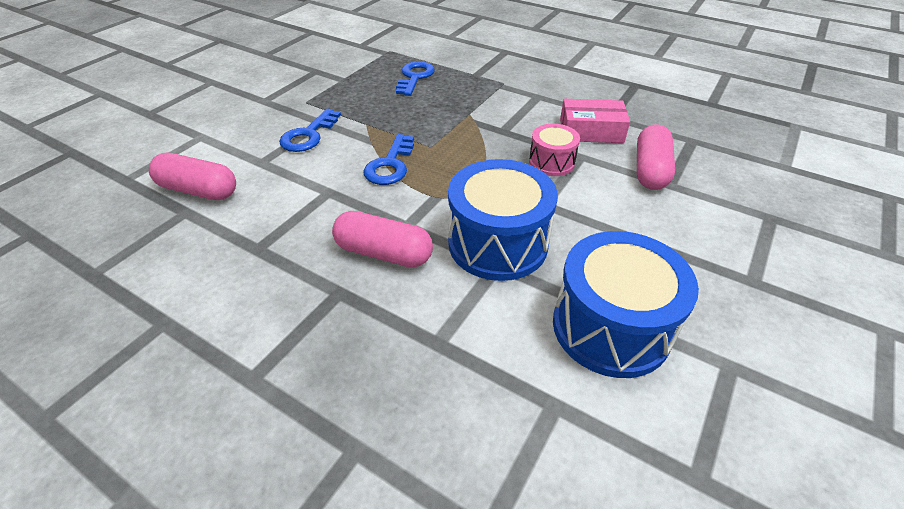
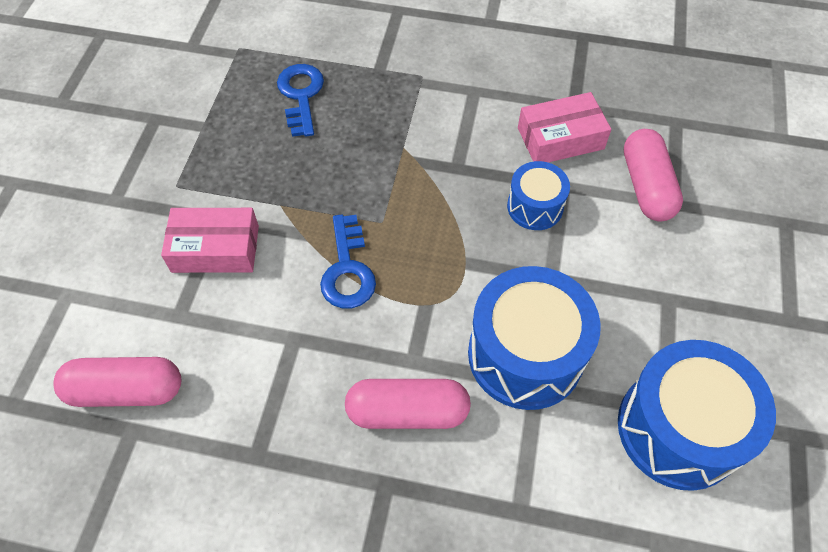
camera: 20 degrees left, 15 degrees up
blue key [279,109,341,152] -> pink box [161,208,259,273]
pink drum [529,124,580,176] -> blue drum [507,161,570,230]

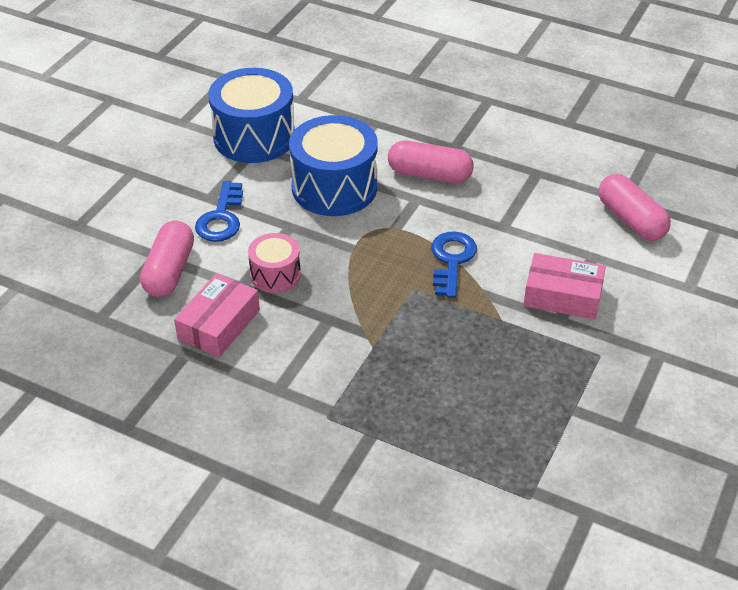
camera: 165 degrees left, 15 degrees down
pink capsule [53,357,181,407] -> pink capsule turned 45 degrees clockwise [599,174,671,241]
blue key [277,64,324,137] -> blue key moved to [195,181,243,242]
blue drum [507,161,570,230] -> pink drum [248,233,301,293]
pink box [518,92,611,162] -> pink box turned 60 degrees counterclockwise [174,273,260,357]

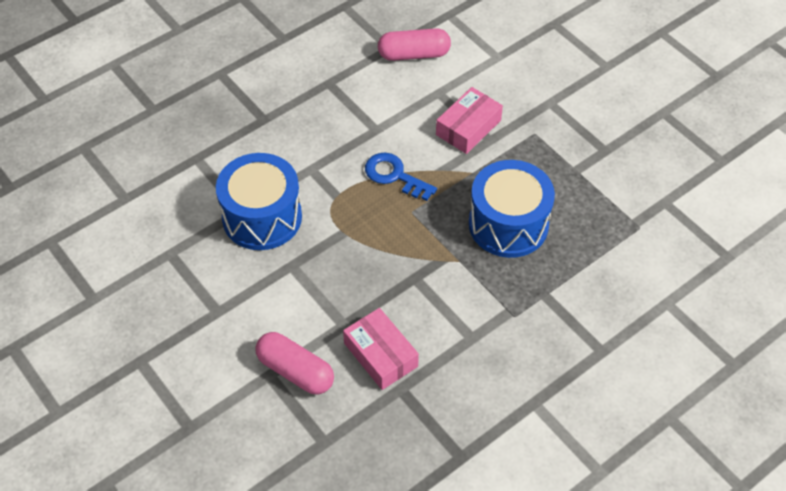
camera: 65 degrees left, 10 degrees up
blue key [195,181,243,242] -> none
blue drum [208,68,295,163] -> blue drum moved to [469,160,555,258]
pink drum [248,233,301,293] -> none
pink capsule [388,140,474,183] -> none

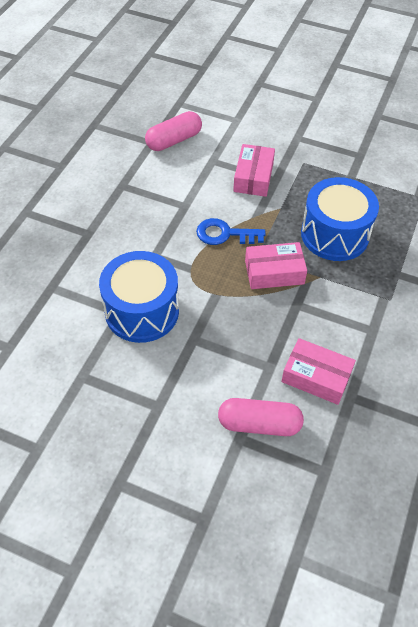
camera: 30 degrees left, 0 degrees up
none -> pink box [245,242,307,289]

